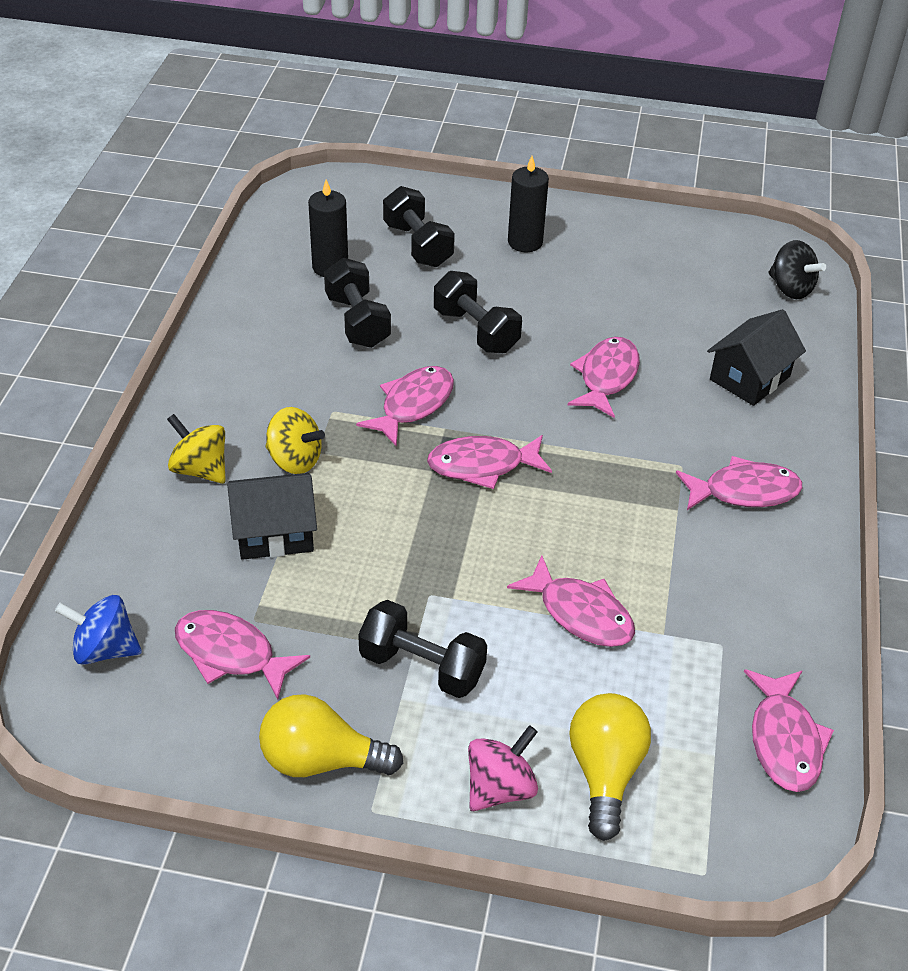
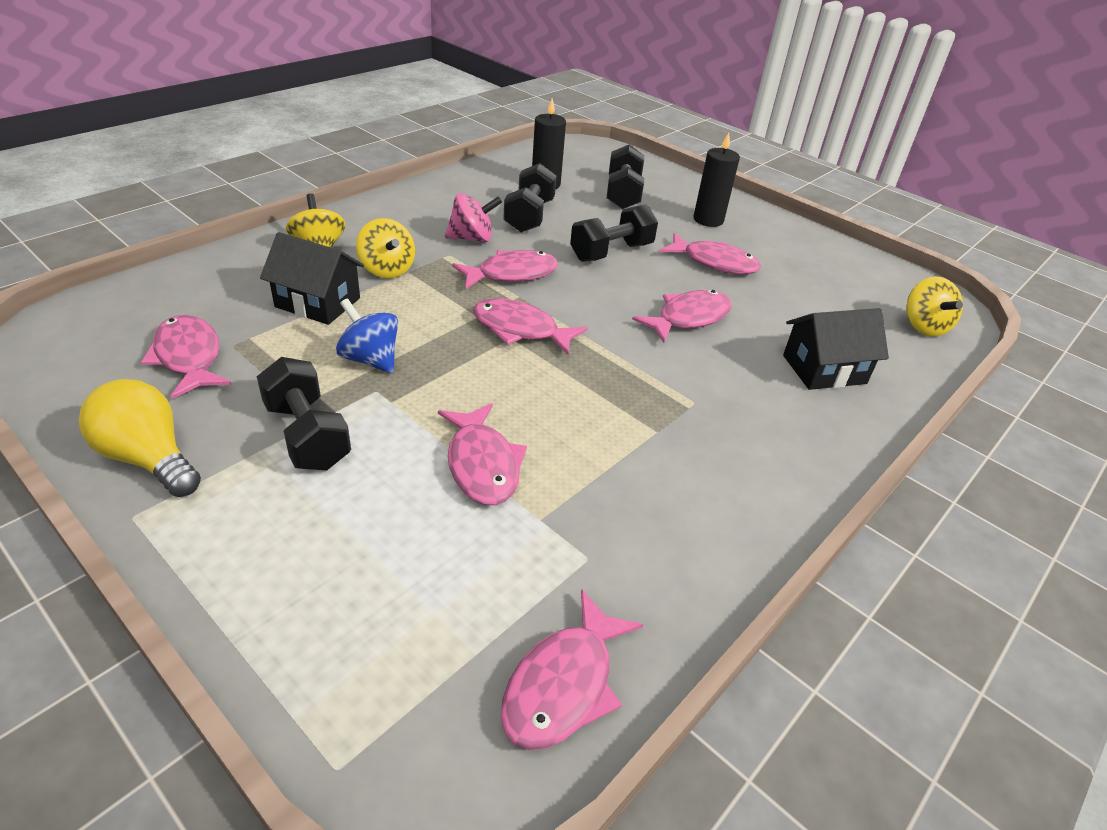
camera: 30 degrees right, 5 degrees down
blue spinning top [55,595,142,665] -> blue spinning top moved to [336,298,398,373]
black dumbbell [434,271,522,353] -> black dumbbell turned 60 degrees clockwise [570,204,658,262]
pink spinning top [468,725,538,811] -> pink spinning top moved to [445,193,502,242]
yellow light bulb [569,693,651,841] -> none
pink fish [676,456,802,510] -> pink fish moved to [660,233,760,274]
black spinning top [768,240,826,299] -> yellow spinning top [906,276,963,337]

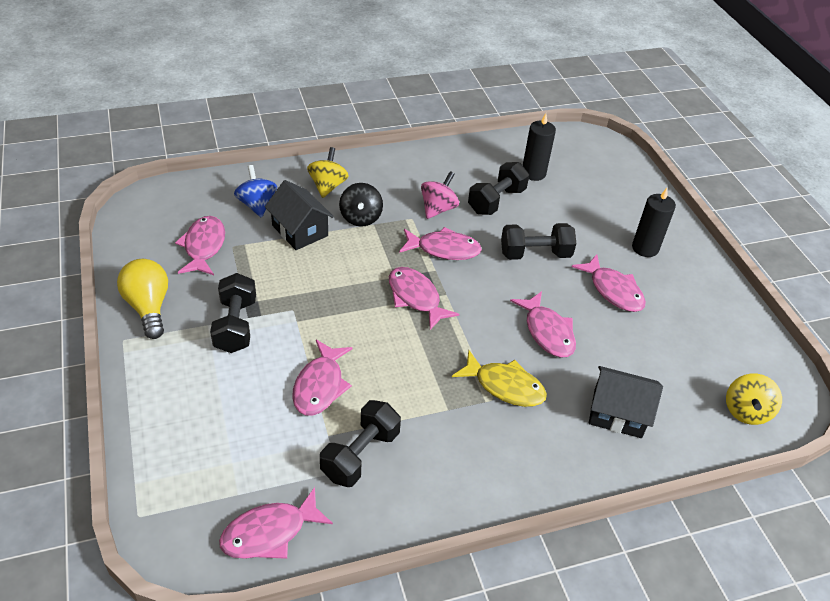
camera: 30 degrees right, 5 degrees up
blue spinning top [336,298,398,373] -> blue spinning top moved to [234,165,277,218]
yellow spinning top [356,218,415,278] -> black spinning top [339,183,383,227]
pink spinning top [445,193,502,242] -> pink spinning top turned 75 degrees counterclockwise [421,171,459,219]
black dumbbell [607,144,644,210] -> black dumbbell moved to [320,400,401,487]
pink fish [632,290,732,343] -> pink fish turned 75 degrees clockwise [510,291,576,358]
none -> yellow fish [452,350,547,407]

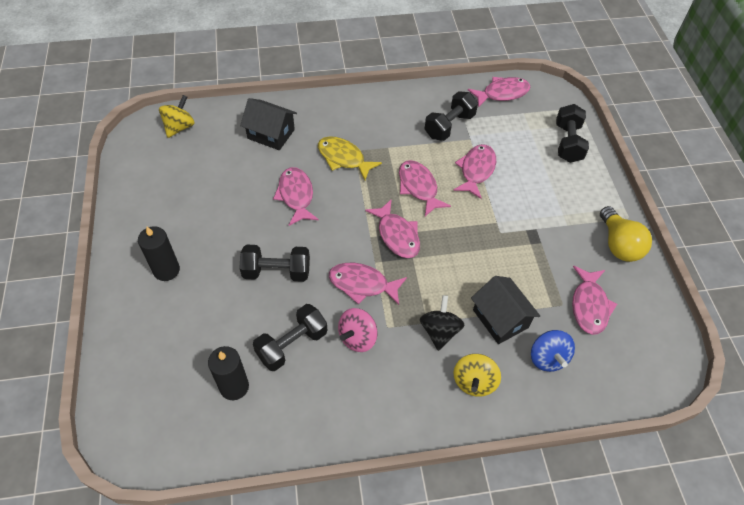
camera: 170 degrees left, 10 degrees up
black dumbbell [210,273,256,353] -> black dumbbell moved to [556,104,589,163]
pink fish [572,254,646,312] -> pink fish moved to [399,160,451,216]

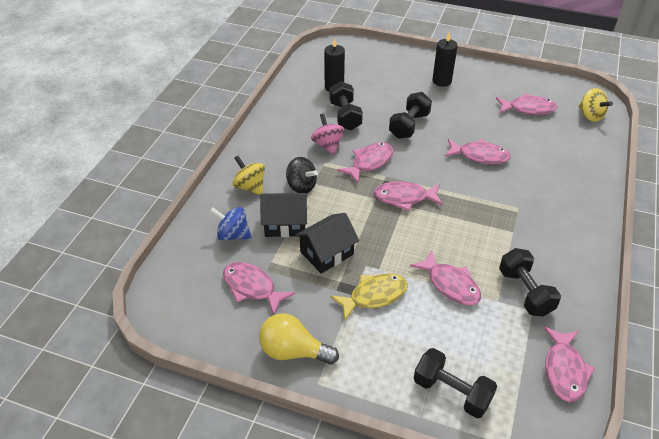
camera: 120 degrees right, 10 degrees down
black house [240,98,297,150] -> black house moved to [295,213,359,274]
yellow fish [318,136,382,180] -> yellow fish moved to [330,273,408,321]
pink fish [399,160,451,216] -> pink fish moved to [496,93,557,115]

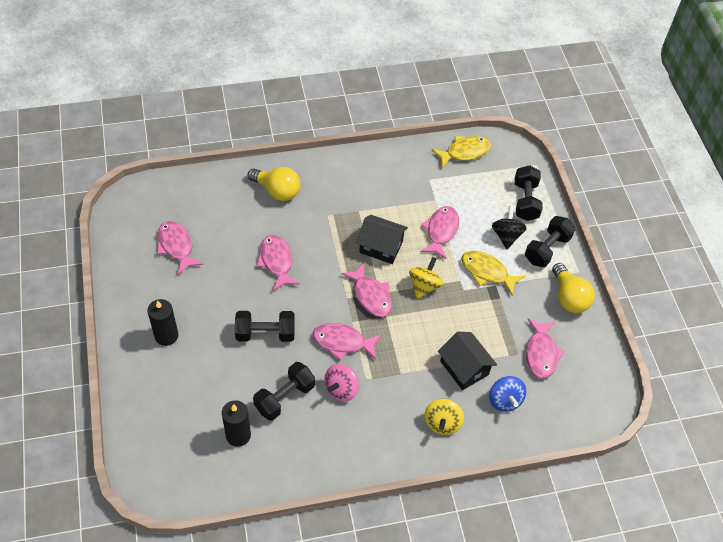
camera: 125 degrees left, 10 degrees up
black spinning top [286,157,318,193] -> black spinning top moved to [492,206,527,249]
black house [295,213,359,274] -> black house moved to [357,215,408,264]
black dumbbell [499,248,561,316] -> black dumbbell moved to [525,216,575,267]
pink fish [543,326,595,402] -> yellow fish [432,136,491,168]
yellow spinning top [578,88,613,122] -> yellow spinning top moved to [409,257,443,299]
none -> yellow light bulb [247,167,300,201]

